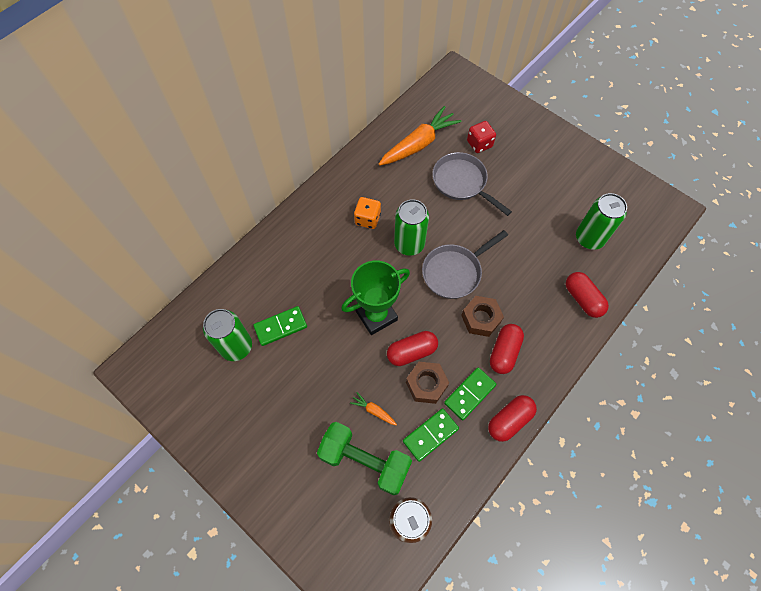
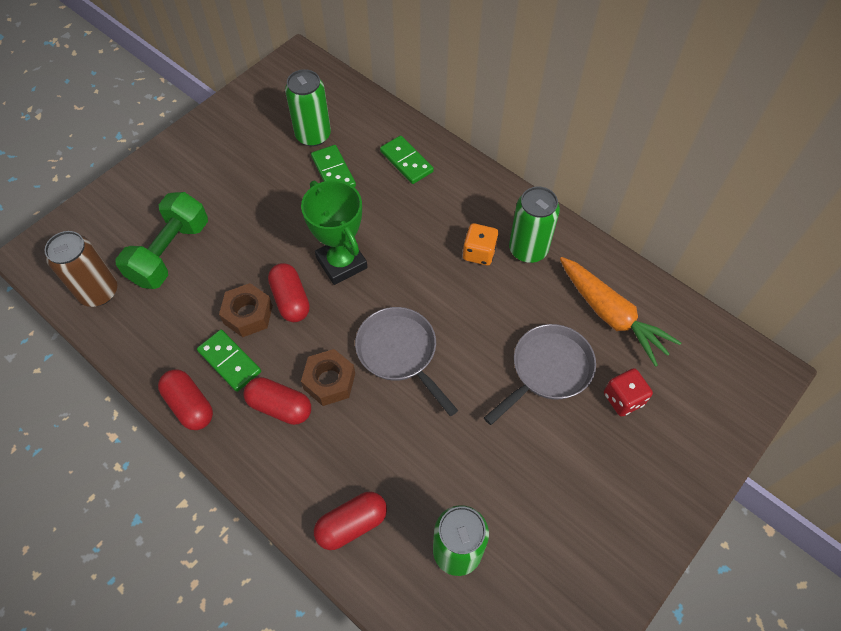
camera: 90 degrees right, 5 degrees down
orange carrot [350,392,397,426] -> none
green can [394,199,429,256] -> green can moved to [509,187,560,263]
green domino [403,408,459,462] -> green domino moved to [380,136,434,184]

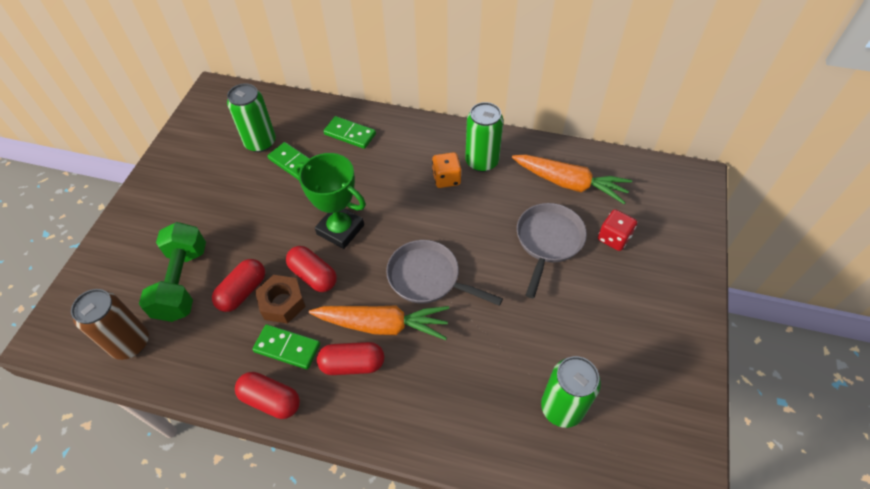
camera: 25 degrees left, 5 degrees down
brown nut [301,349,355,406] -> orange carrot [309,305,449,340]
red capsule [314,492,387,550] -> red capsule moved to [212,259,265,312]

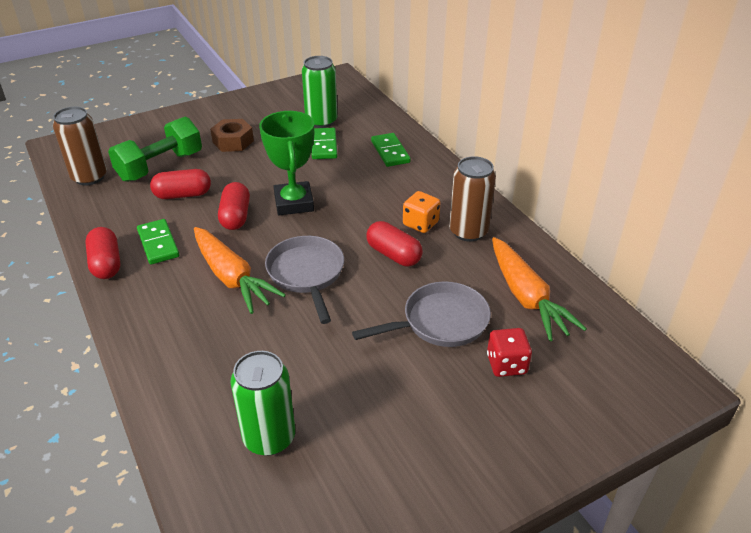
camera: 45 degrees right, 15 degrees down
brown nut [255,275,306,323] -> brown nut moved to [210,119,254,152]
red capsule [317,342,384,375] -> red capsule moved to [366,221,423,266]
green can [465,102,503,172] -> brown can [449,156,496,242]

